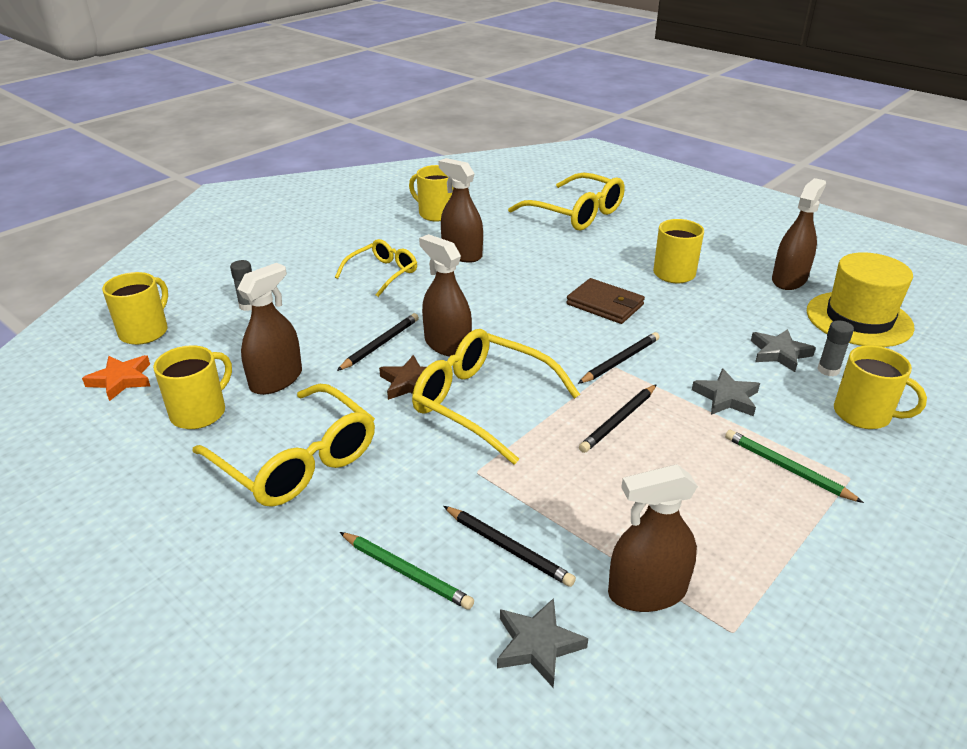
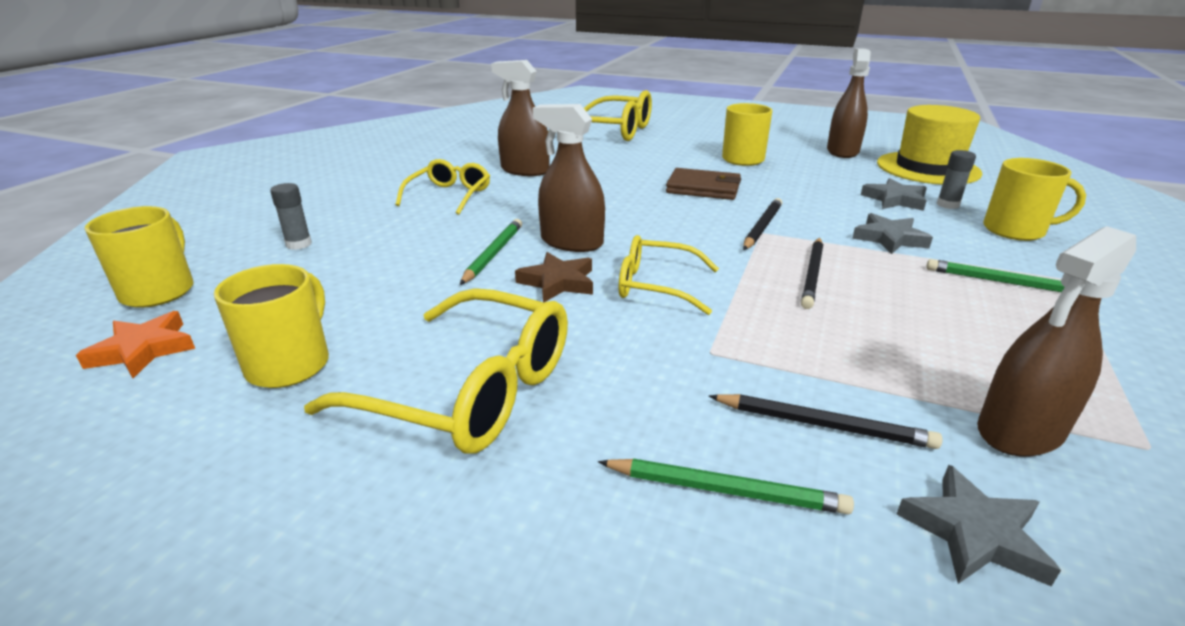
camera: 20 degrees left, 5 degrees down
brown spray bottle [237,263,302,395] -> none
black pencil [337,313,419,371] -> green pencil [460,219,522,285]
yellow mug [409,165,454,222] -> none
yellow glasses [412,329,580,465] -> yellow glasses [619,235,719,315], size x0.61

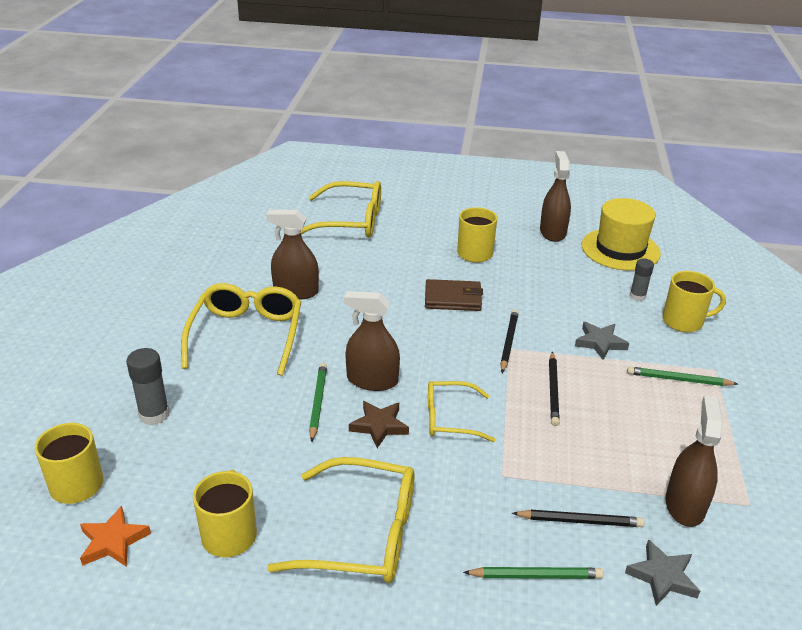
camera: 15 degrees left, 5 degrees up
grey glue stick [270,183,312,250] -> grey glue stick [126,348,170,425], size x1.51
yellow glasses [395,159,490,215] -> yellow glasses [181,283,301,376], size x1.63
grey star [861,178,927,211] -> none
brown spray bottle [977,226,1136,457] -> brown spray bottle turned 150 degrees clockwise [666,396,723,527]

